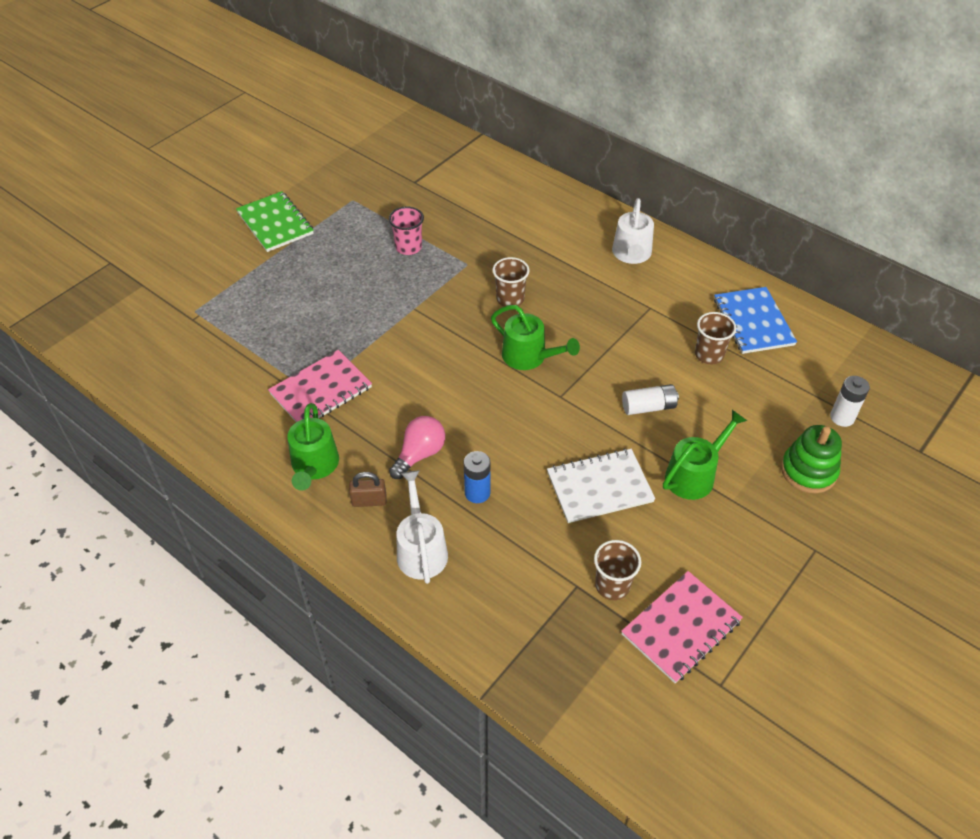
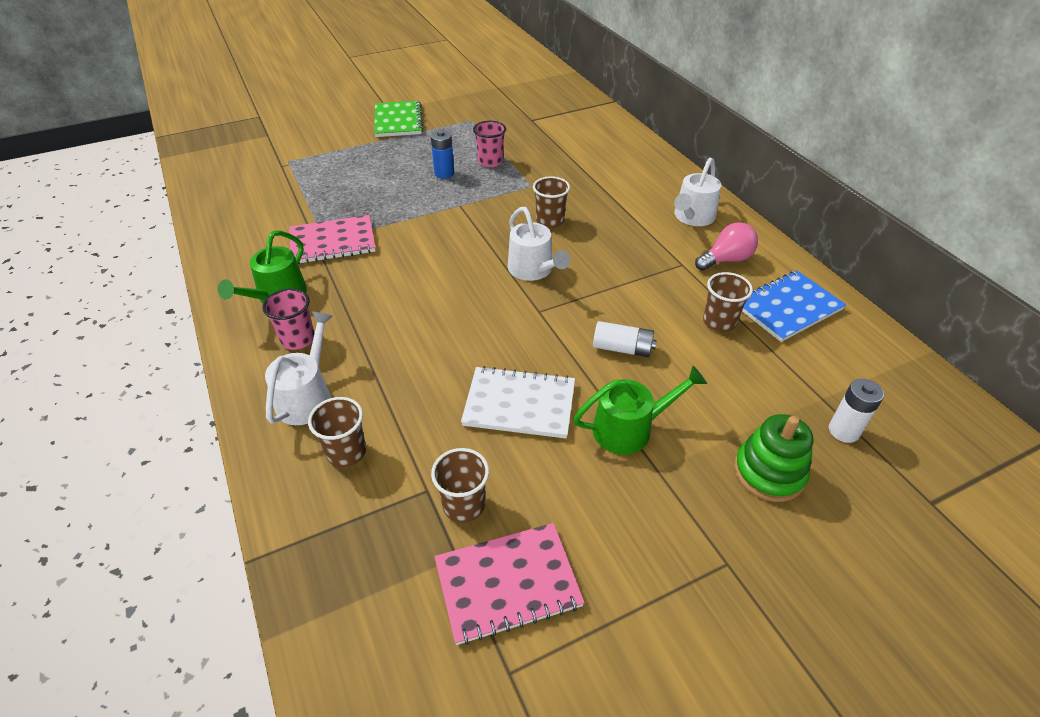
camera: 25 degrees right, 5 degrees down
brown padlock [349,472,387,507] -> pink cup [262,288,315,350]
pink light bulb [389,416,445,479] -> pink light bulb moved to [695,222,758,271]
blue battery [464,451,490,503] -> blue battery moved to [431,130,454,179]
green watering can [491,305,580,370] -> white watering can [508,207,570,281]
blue notebook [714,287,797,354] -> blue notebook turned 45 degrees clockwise [742,271,846,342]
none -> brown cup [308,397,366,467]

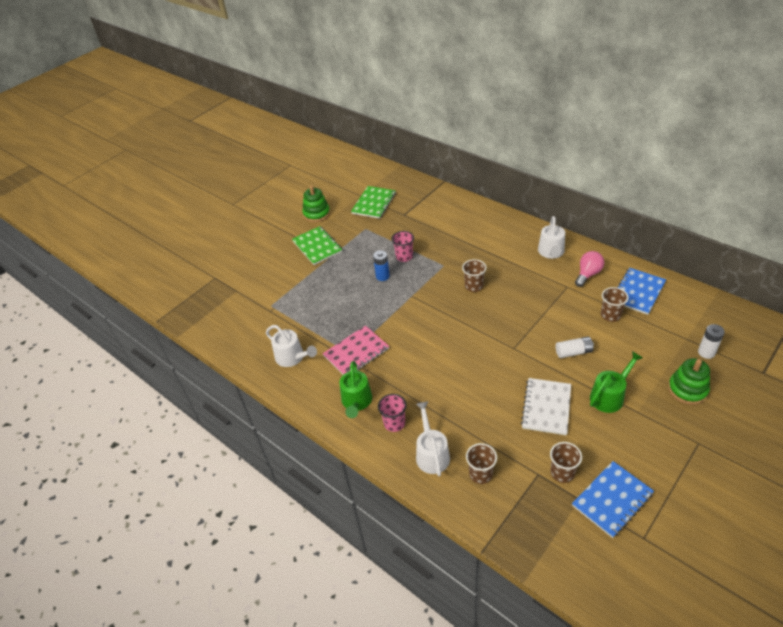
camera: 20 degrees left, 0 degrees up
pink notebook [434,523,585,645] -> blue notebook [572,461,654,538]
white notebook [461,366,575,439] -> white notebook turned 60 degrees counterclockwise [521,378,571,435]
white watering can [508,207,570,281] -> white watering can moved to [266,325,317,367]
none -> green stacking toy [302,186,330,222]
none -> green notebook [351,186,396,219]

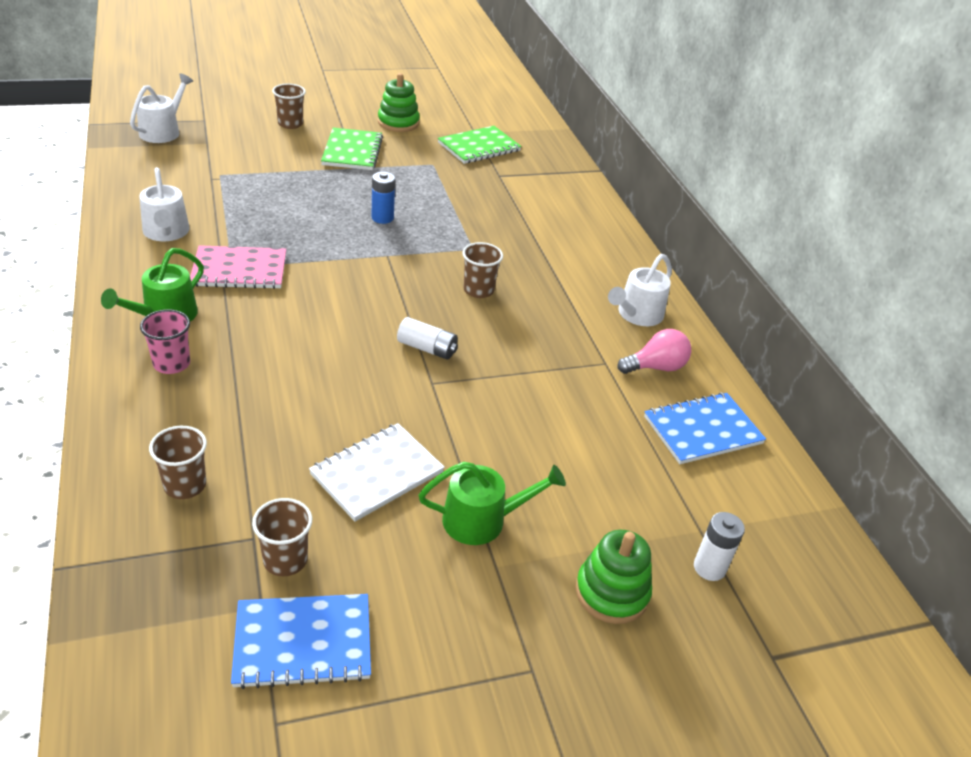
camera: 25 degrees right, 5 degrees down
pink cup [391,231,414,262] -> none
white watering can [416,402,450,476] -> white watering can moved to [130,73,193,143]
white battery [556,337,594,358] -> white battery moved to [397,317,458,360]
brown cup [601,287,629,322] -> brown cup moved to [272,84,306,129]

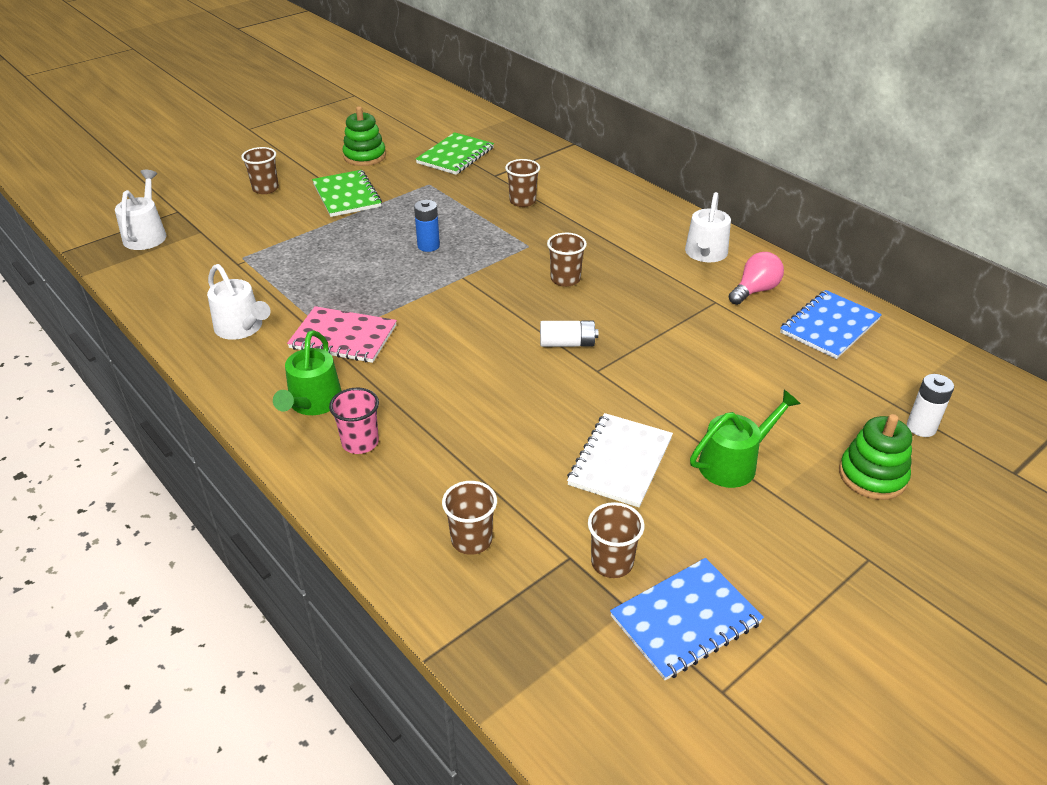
camera: 20 degrees left, 0 degrees up
pink notebook [190,245,286,289] -> pink notebook turned 45 degrees clockwise [287,306,397,363]
none -> brown cup [505,159,540,207]

